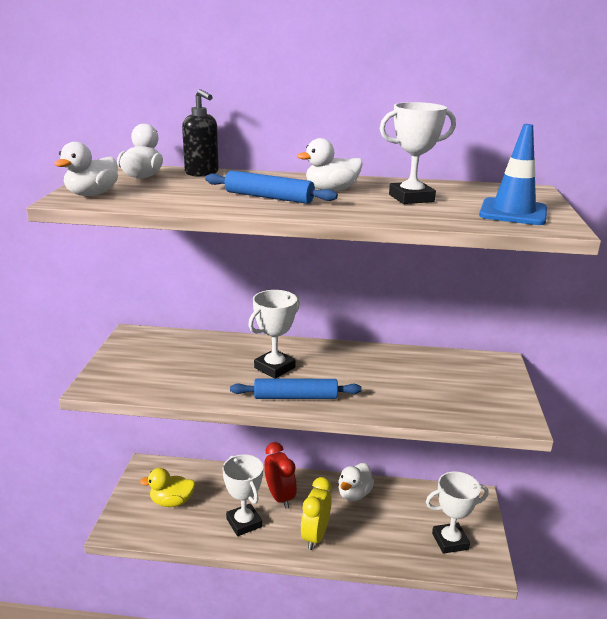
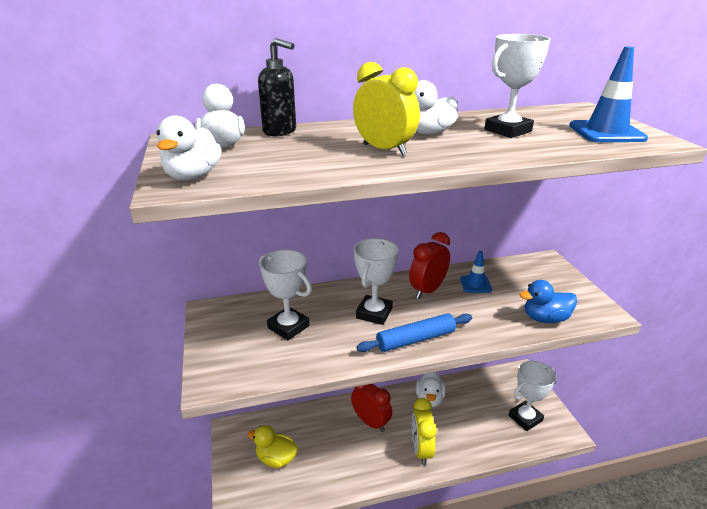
camera: 20 degrees left, 5 degrees up
yellow duck [140,468,196,507] -> yellow duck turned 45 degrees clockwise [248,425,298,468]
blue rolling pin [205,170,338,204] -> yellow clock [353,62,420,156]
white trophy [222,454,263,536] -> white trophy moved to [259,249,312,340]
none -> red clock [409,232,450,299]
none -> blue traffic cone [460,251,492,293]
none -> blue duck [520,280,577,323]

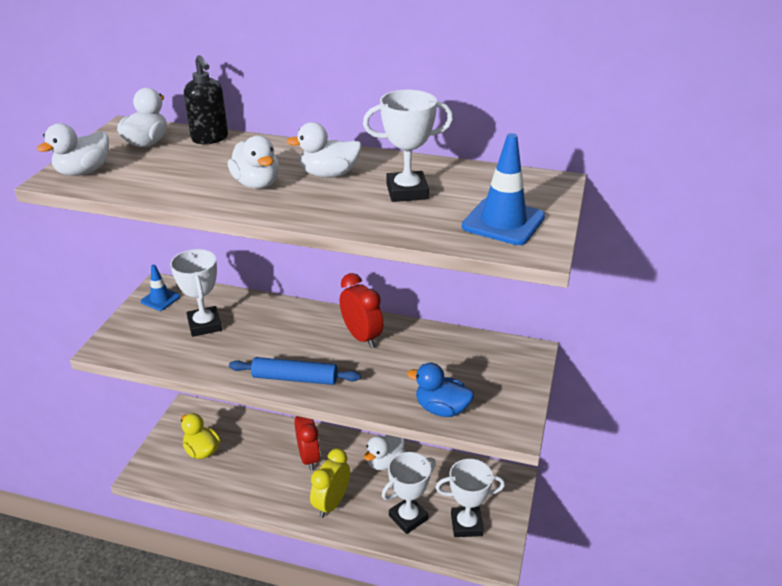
camera: 30 degrees right, 5 degrees up
yellow clock [353,62,420,156] -> white duck [228,136,279,189]
white trophy [354,238,398,325] -> white trophy moved to [382,452,436,534]
red clock [409,232,450,299] -> red clock turned 75 degrees clockwise [340,273,383,348]
blue traffic cone [460,251,492,293] -> blue traffic cone moved to [141,264,180,311]

